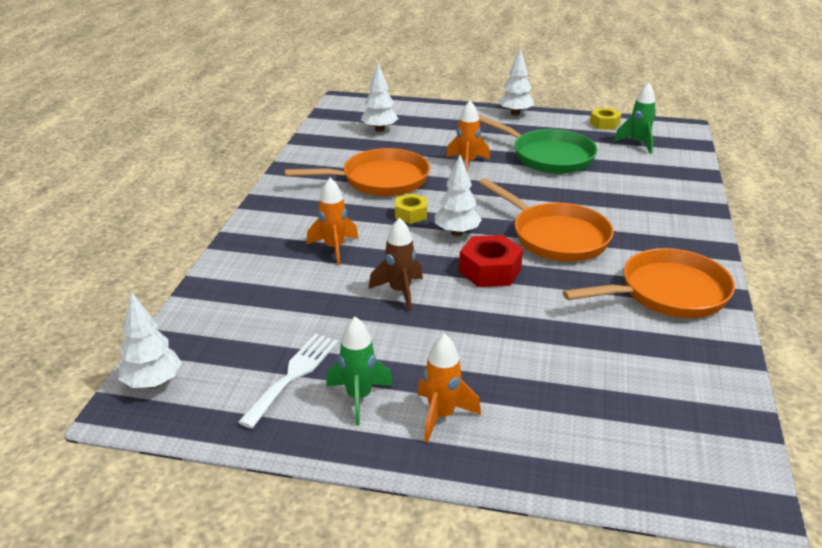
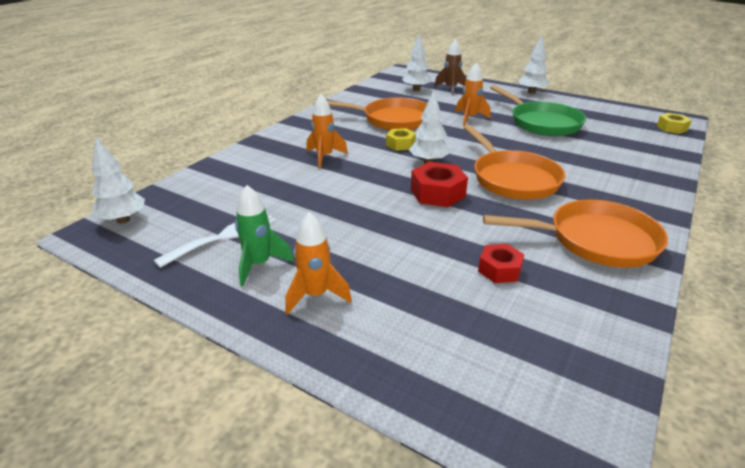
camera: 20 degrees right, 0 degrees up
brown rocket [369,217,423,311] -> brown rocket moved to [434,39,466,95]
yellow nut [590,108,621,130] -> yellow nut moved to [657,113,692,134]
green rocket [614,83,656,154] -> none
none -> red nut [478,244,524,283]

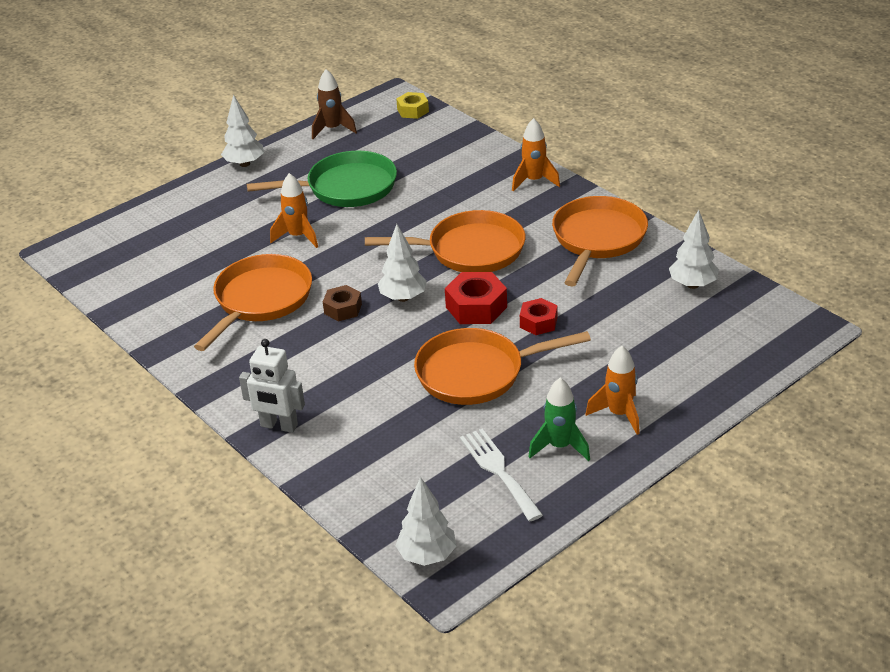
camera: 70 degrees left, 5 degrees up
orange rocket [306,94,348,169] -> orange rocket moved to [512,118,560,191]
yellow nut [386,128,416,151] -> brown nut [323,285,362,321]
white tree [402,33,431,91] -> white tree moved to [669,210,719,289]
brown rocket [434,39,466,95] -> brown rocket moved to [312,69,357,139]
red nut [478,244,524,283] -> red nut moved to [520,298,557,335]
none -> white robot [239,339,305,433]
none -> orange pan [414,328,591,405]

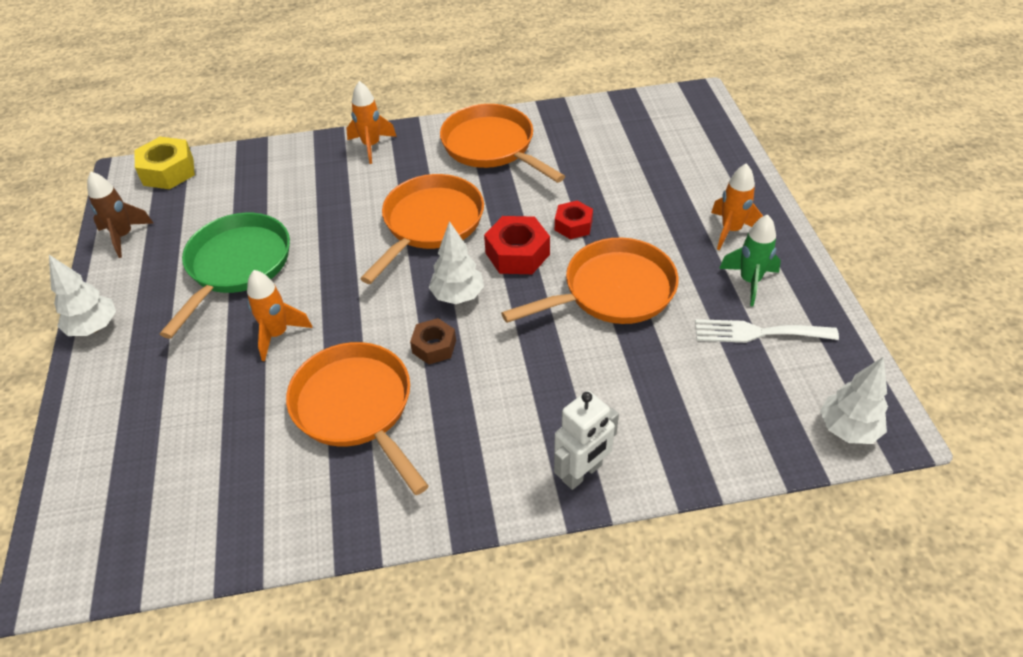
camera: 60 degrees left, 10 degrees up
yellow nut [396,92,429,119] -> yellow nut [135,137,195,189], size x1.55
orange pan [414,328,591,405] -> orange pan turned 135 degrees counterclockwise [501,238,679,324]
white tree [669,210,719,289] -> none

